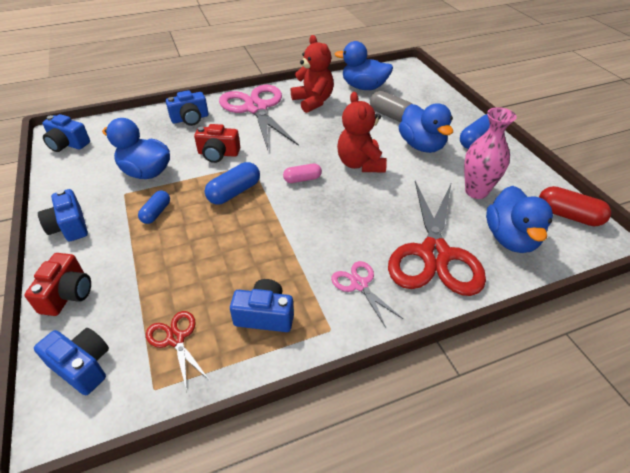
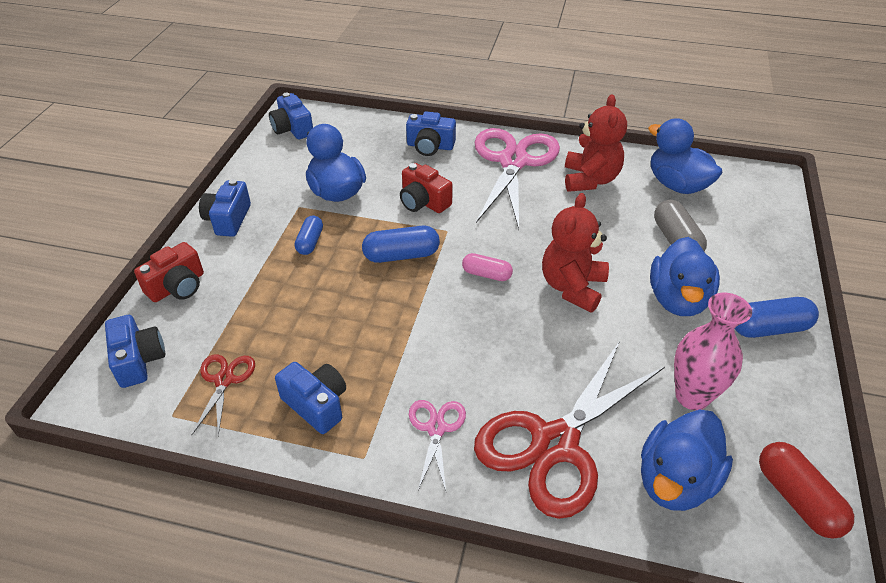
camera: 35 degrees right, 0 degrees up
blue capsule [138,190,170,224] -> blue capsule turned 45 degrees counterclockwise [295,216,323,255]

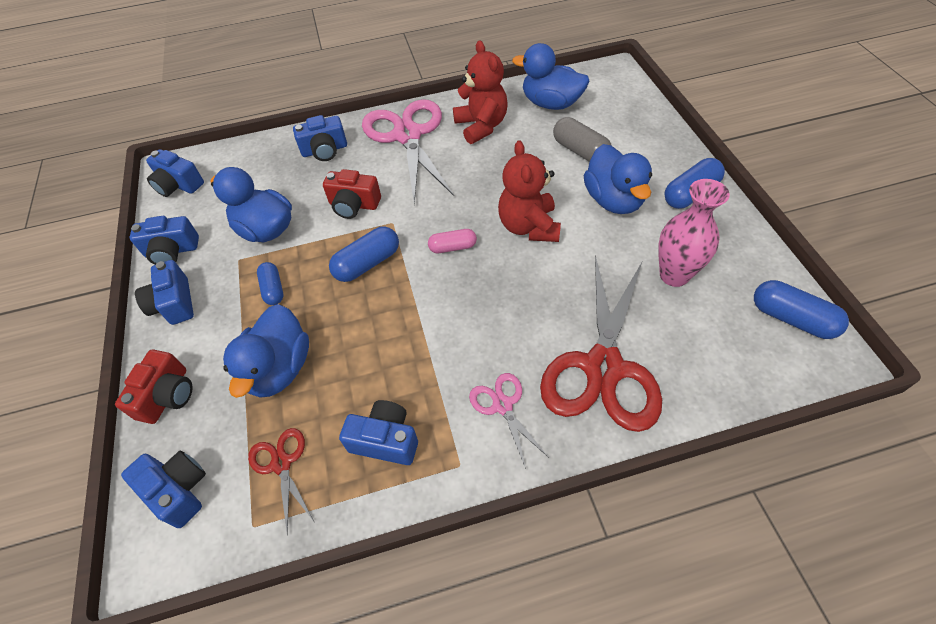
camera: 25 degrees left, 10 degrees up
blue duck [641,409,733,511] -> blue duck moved to [223,304,309,398]
red capsule [759,442,854,539] -> blue capsule [754,280,849,339]
none -> blue camera [130,216,199,265]

